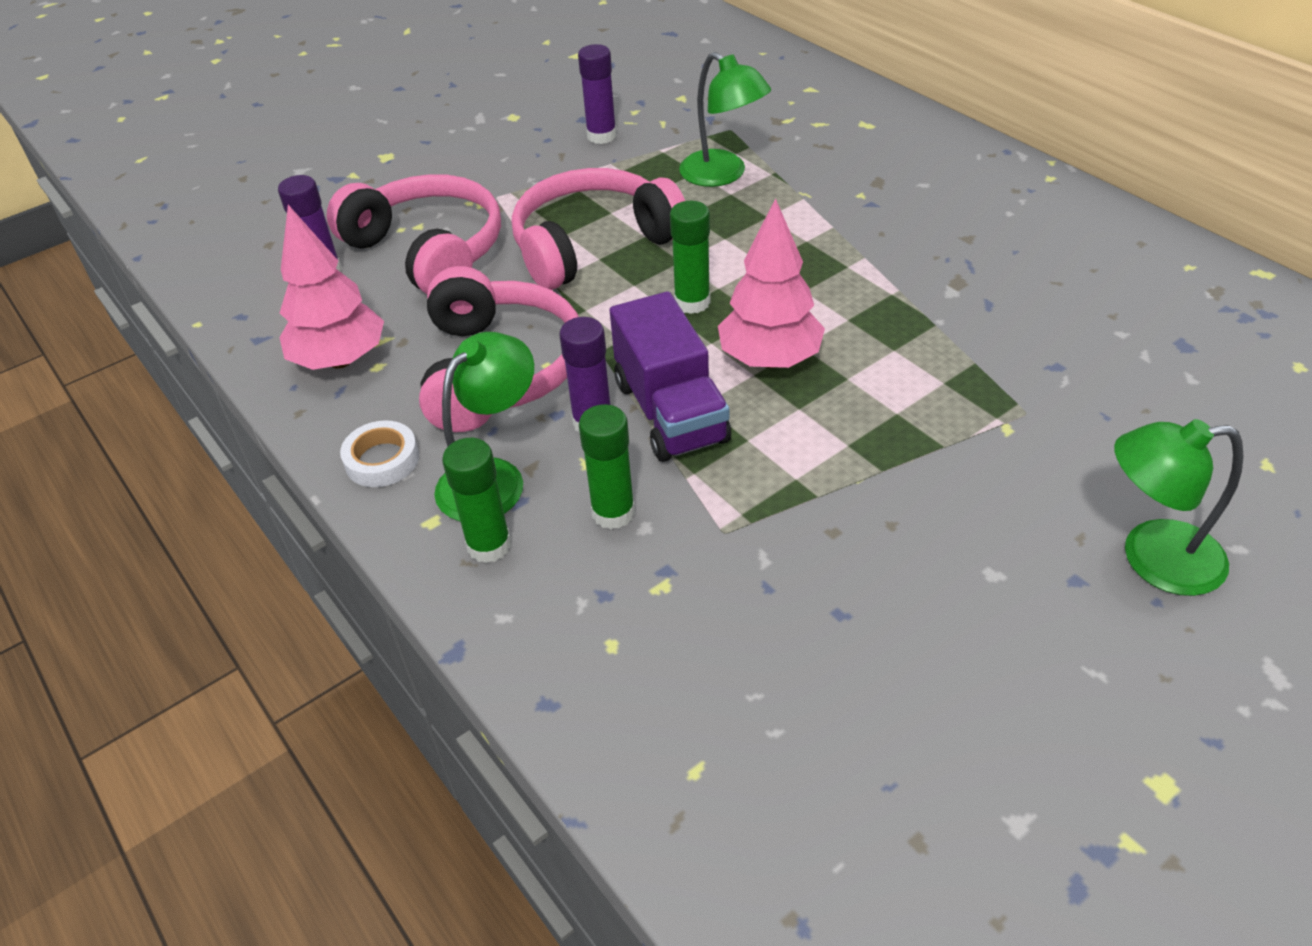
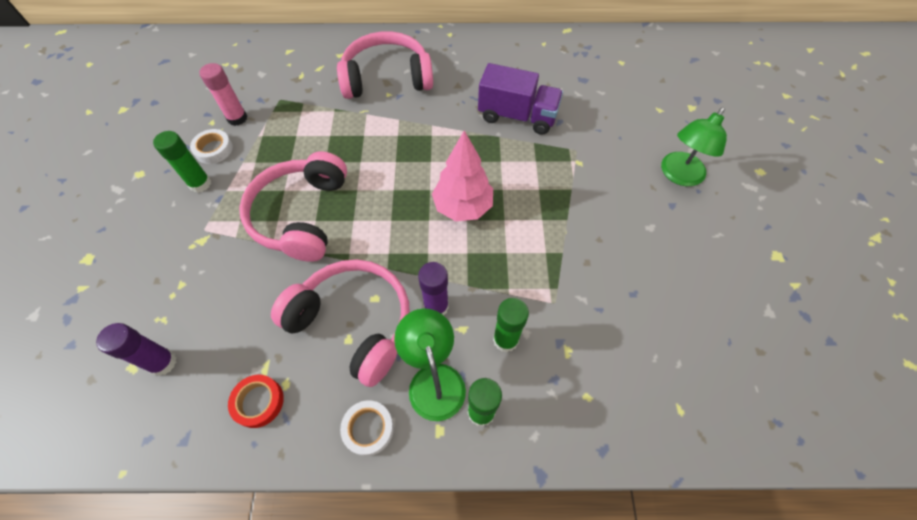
camera: 55 degrees left, 15 degrees up
pink tree [279,205,384,370] -> red tape [228,375,284,428]
pink headphones [327,174,501,294] -> pink headphones moved to [337,31,433,99]
purple glue stick [578,44,617,144] -> white tape [190,129,233,164]
purple truck [610,291,731,462] -> purple truck moved to [478,63,563,135]
green glue stick [670,201,710,314] -> green glue stick moved to [153,131,211,193]
green lamp [679,52,771,187] -> none
none -> pink glue stick [199,63,248,126]

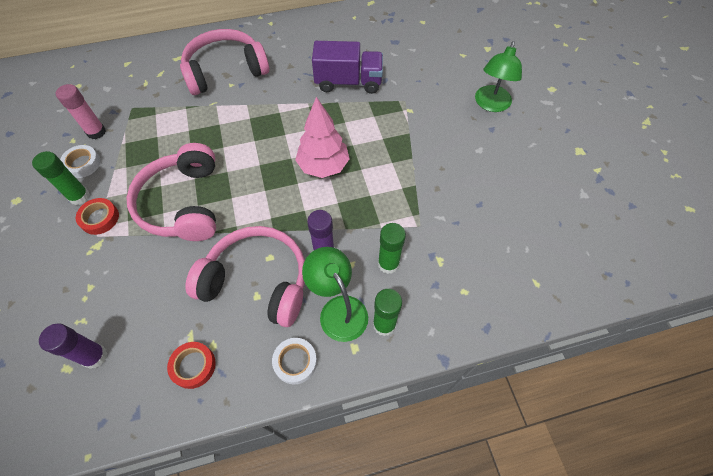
camera: 15 degrees left, 0 degrees up
none -> red tape [76,198,119,235]

